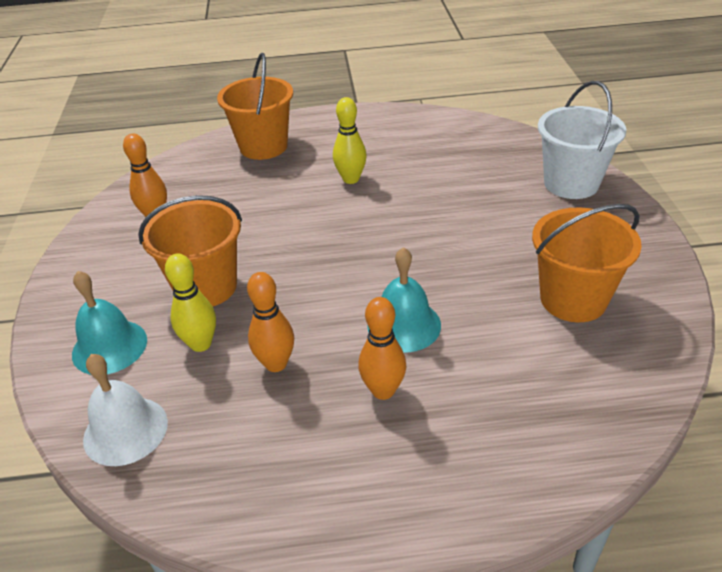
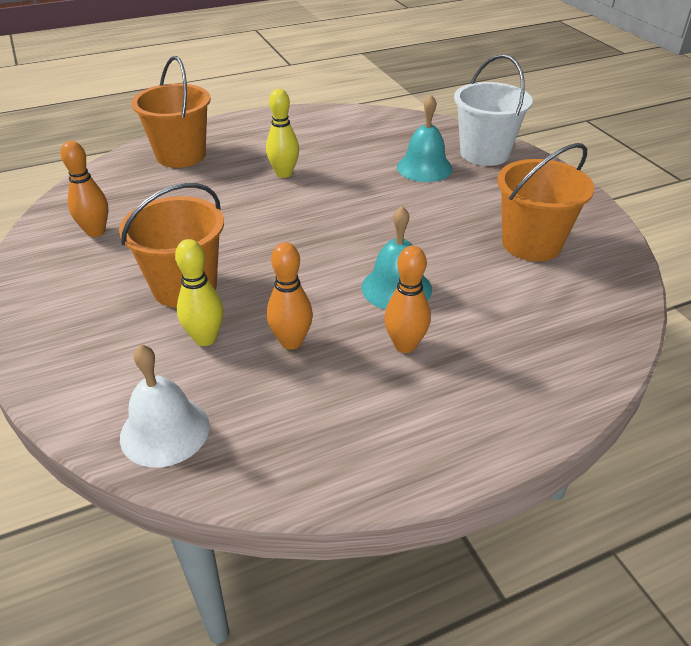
camera: 20 degrees left, 0 degrees up
turquoise bell [72,271,147,375] -> turquoise bell moved to [397,95,453,182]

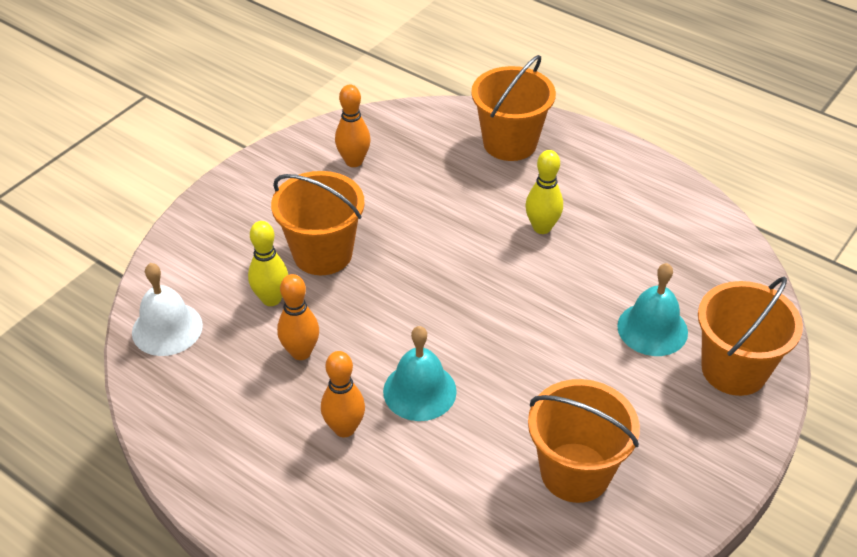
camera: 60 degrees right, 5 degrees up
white bucket [454,54,533,166] -> orange bucket [698,277,803,396]

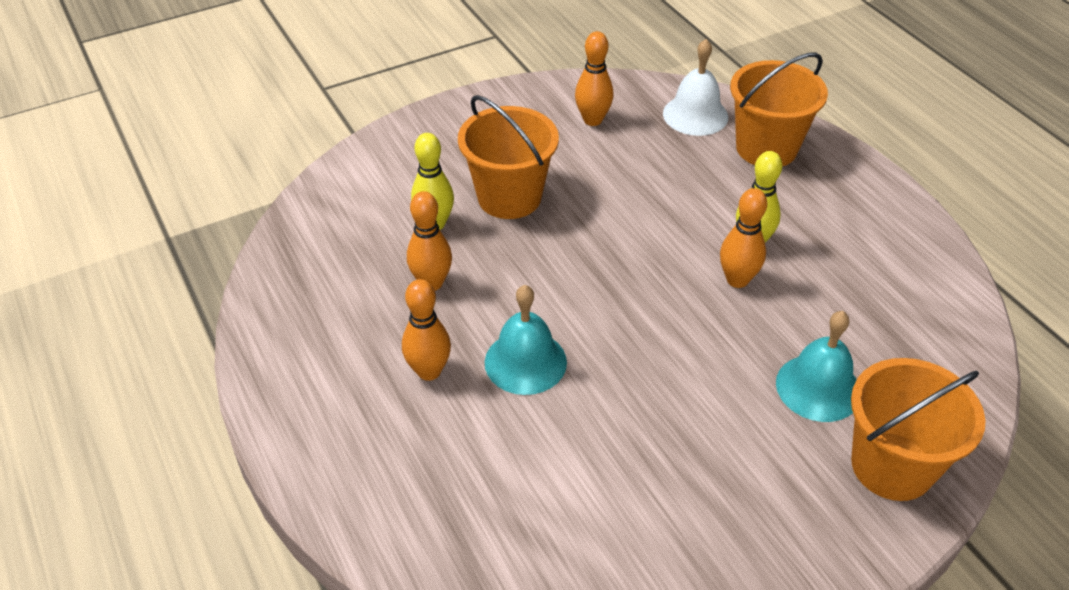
camera: 25 degrees right, 0 degrees up
white bell [132,263,203,356] -> white bell moved to [663,39,728,136]
orange bucket [528,379,640,503] -> none
none -> orange bowling pin [720,188,767,288]

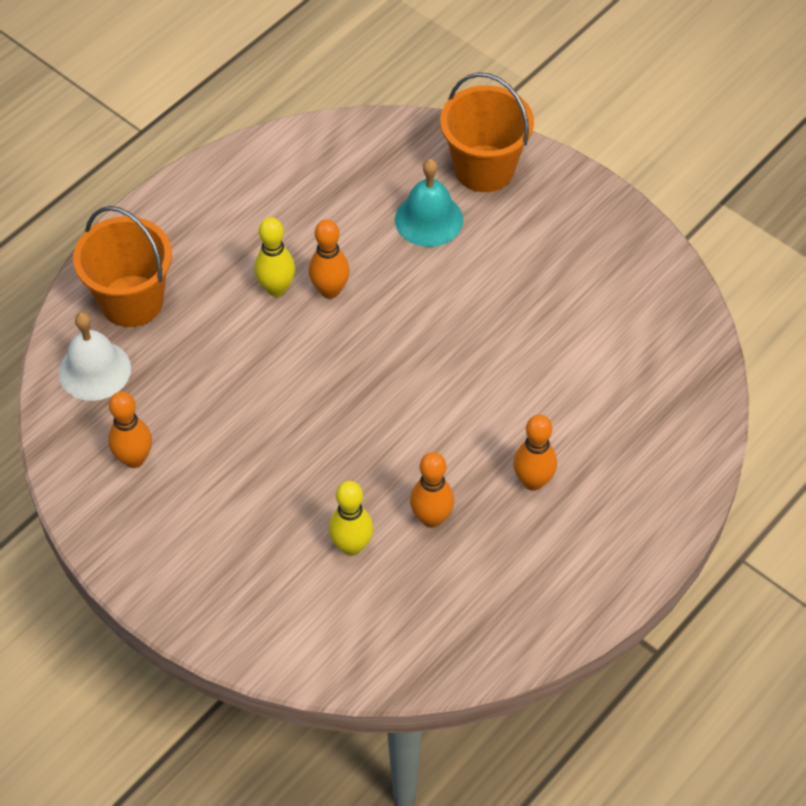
camera: 110 degrees left, 10 degrees up
orange bucket [458,95,559,219] -> none
turquoise bell [485,285,567,395] -> none

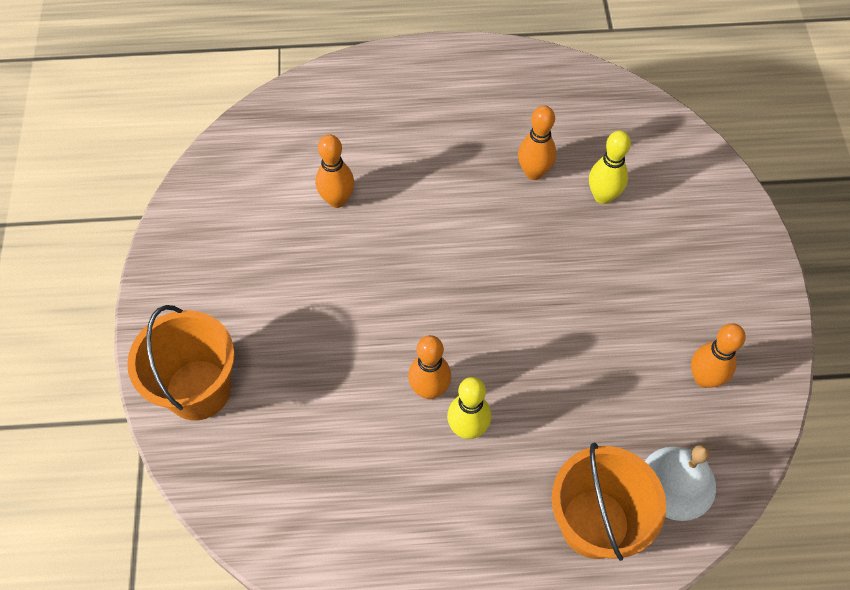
camera: 135 degrees left, 5 degrees up
turquoise bell [395,159,463,247] -> none
orange bowling pin [513,414,557,491] -> orange bowling pin moved to [316,134,354,208]

